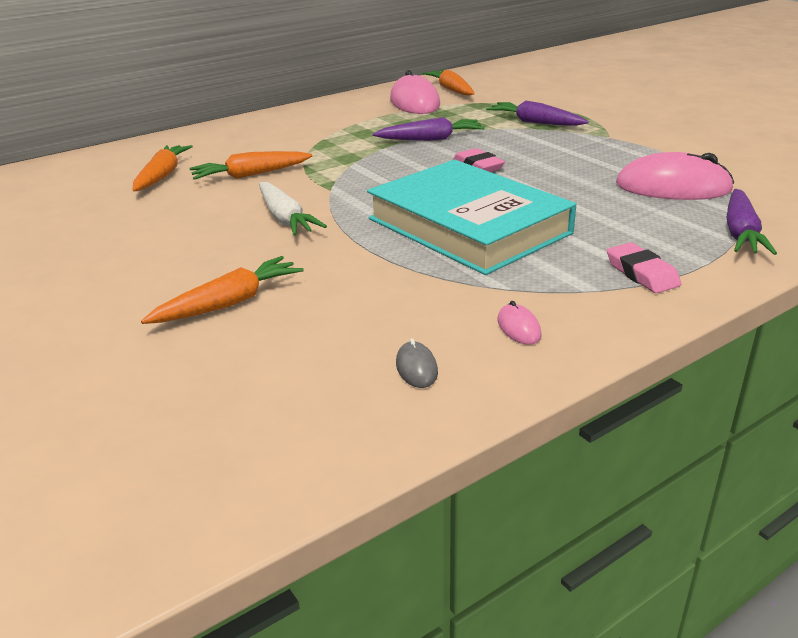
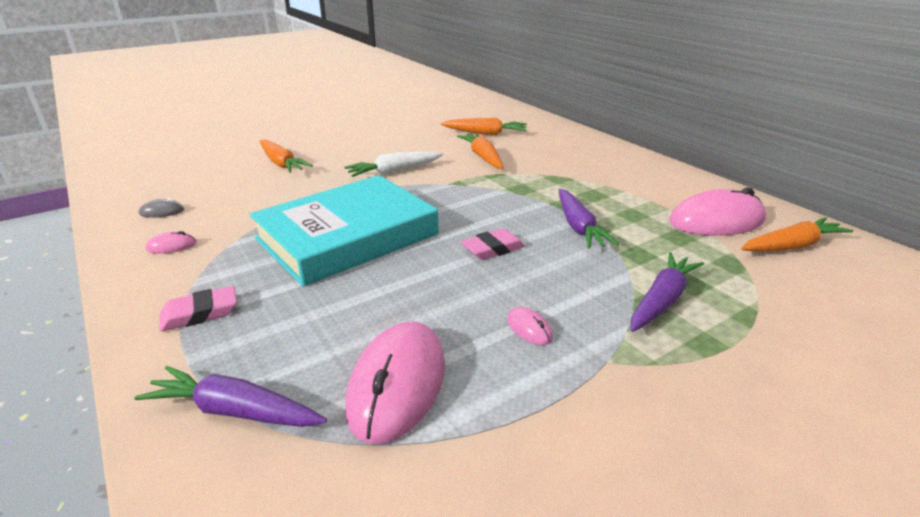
camera: 90 degrees right, 0 degrees up
none -> pink mouse [507,307,553,345]

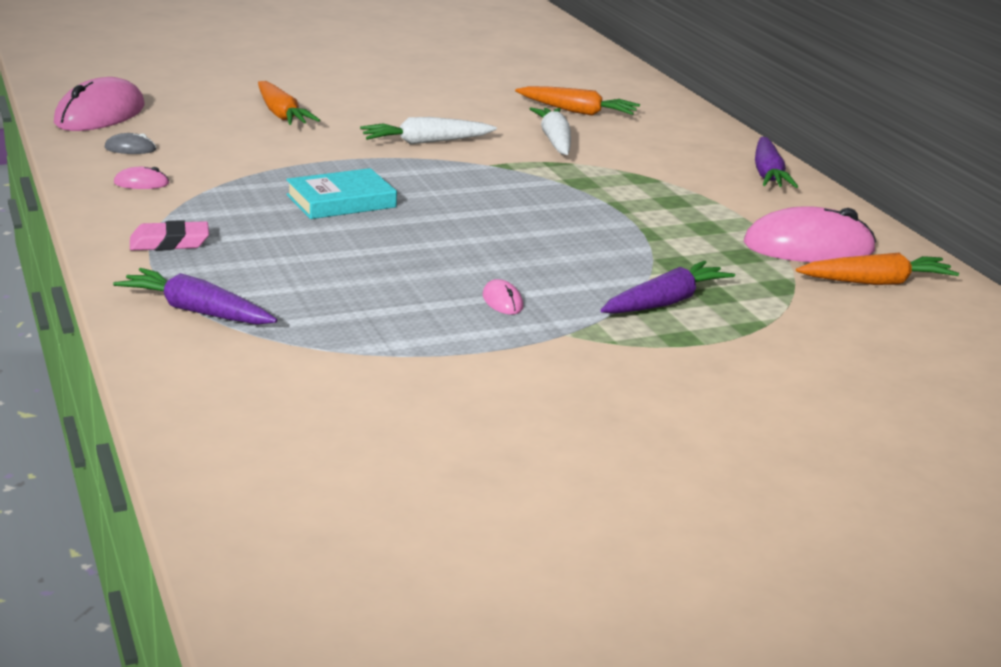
camera: 10 degrees right, 5 degrees down
turquoise book [249,175,438,287] -> turquoise book [286,168,397,219], size x0.51
pink mouse [345,322,445,444] -> pink mouse moved to [54,77,144,131]
orange carrot [457,133,504,169] -> white carrot [530,108,571,155]
pink eraser [461,228,525,260] -> none
purple carrot [559,189,619,249] -> purple carrot moved to [755,137,798,188]

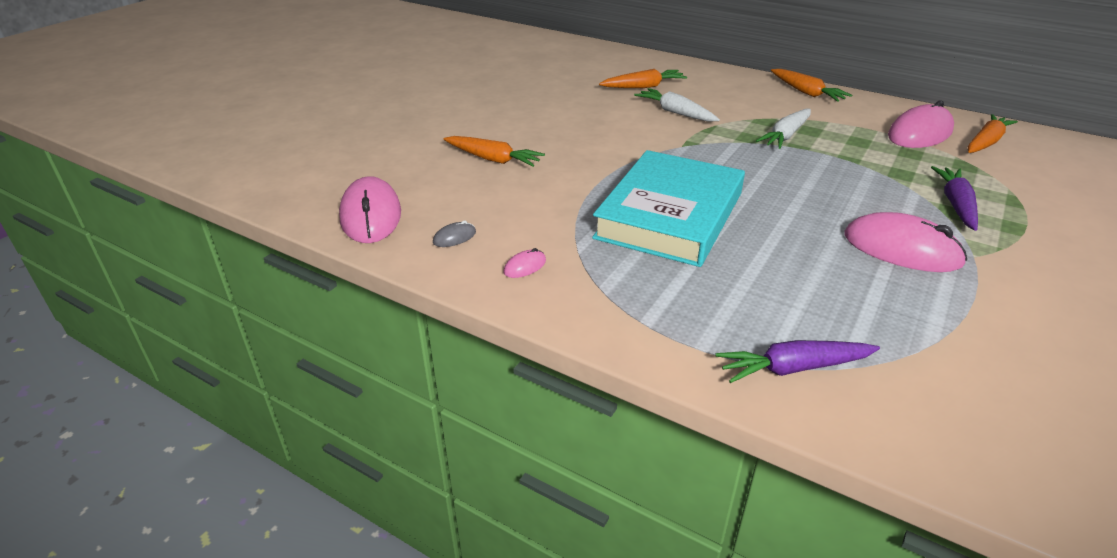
camera: 35 degrees left, 10 degrees up
pink eraser [130,220,209,251] -> none
turquoise book [286,168,397,219] -> turquoise book [592,150,745,267], size x1.95
white carrot [360,117,497,144] -> white carrot moved to [756,109,811,149]
pink mouse [483,279,523,315] -> pink mouse [845,212,967,272], size x2.35
purple carrot [755,137,798,188] -> orange carrot [771,69,852,102]

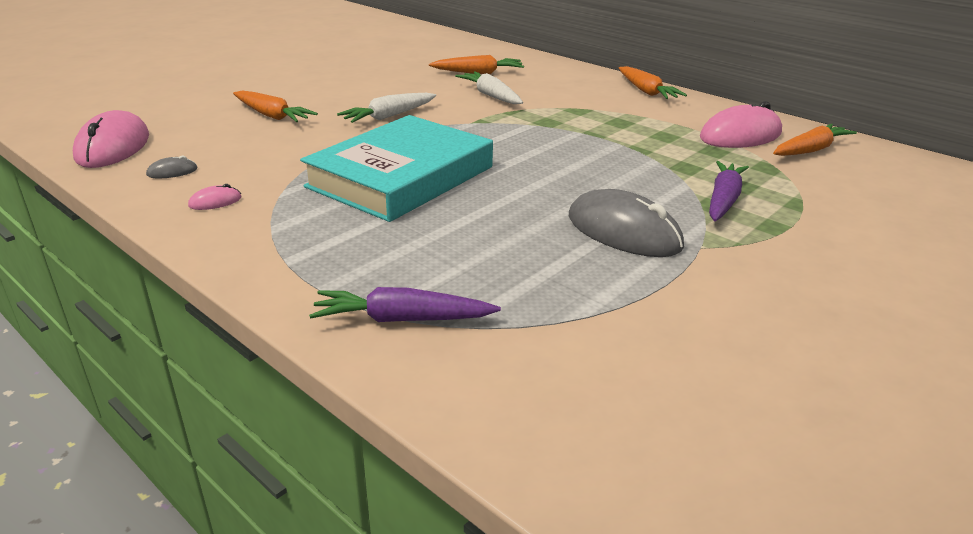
camera: 10 degrees right, 5 degrees down
white carrot [756,109,811,149] -> white carrot moved to [337,93,436,123]
pink mouse [845,212,967,272] -> grey mouse [569,189,684,257]

